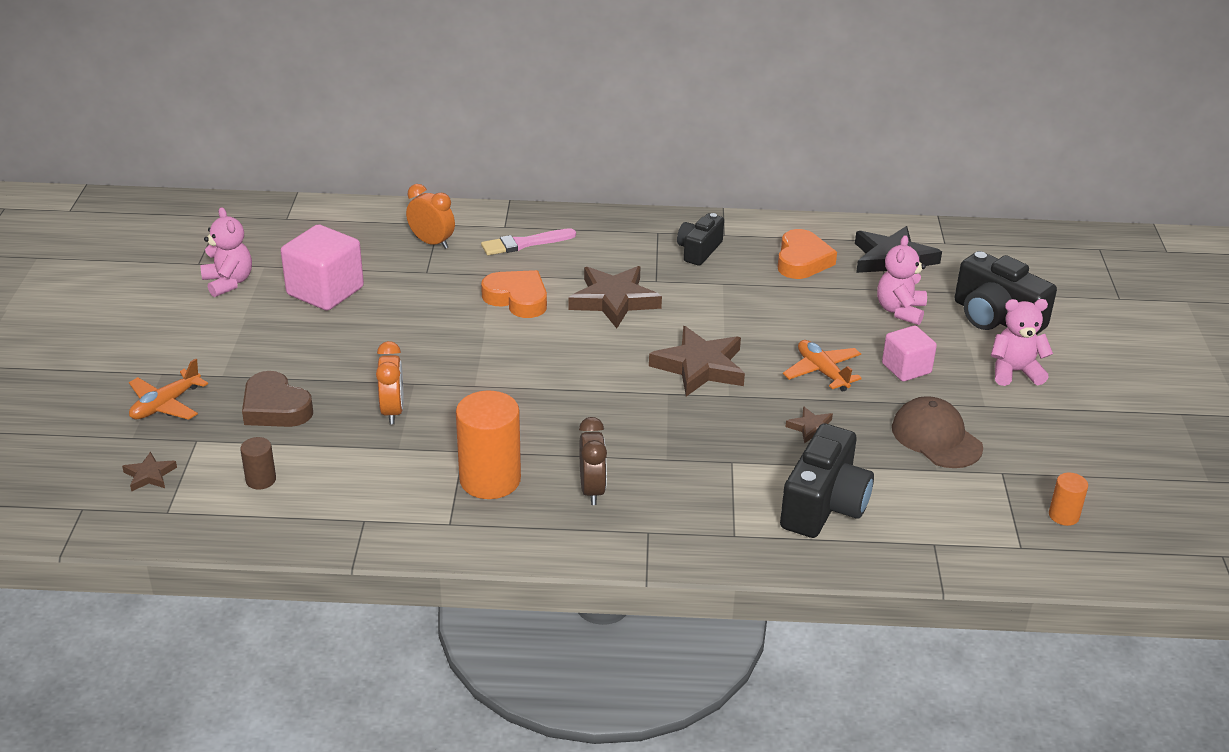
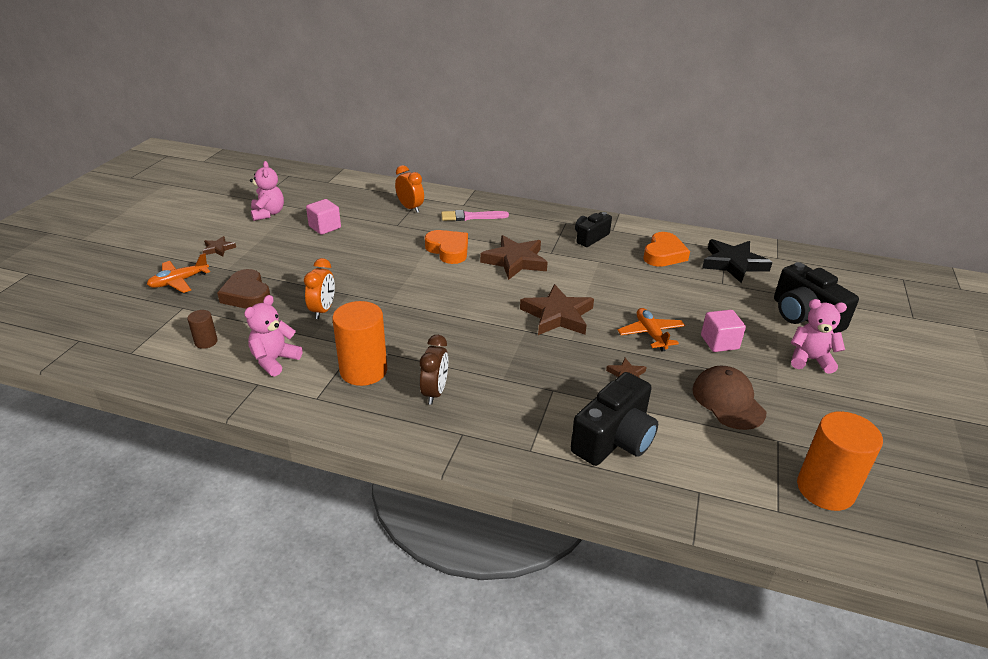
camera: 15 degrees right, 0 degrees up
brown star [122,452,177,492] -> brown star moved to [203,236,236,257]
pink cube [281,224,364,311] -> pink cube [306,199,341,235], size x0.62
pink teddy bear [877,235,927,325] -> pink teddy bear moved to [244,295,303,376]
orange cylinder [1049,472,1088,526] -> orange cylinder [797,411,883,511], size x2.06

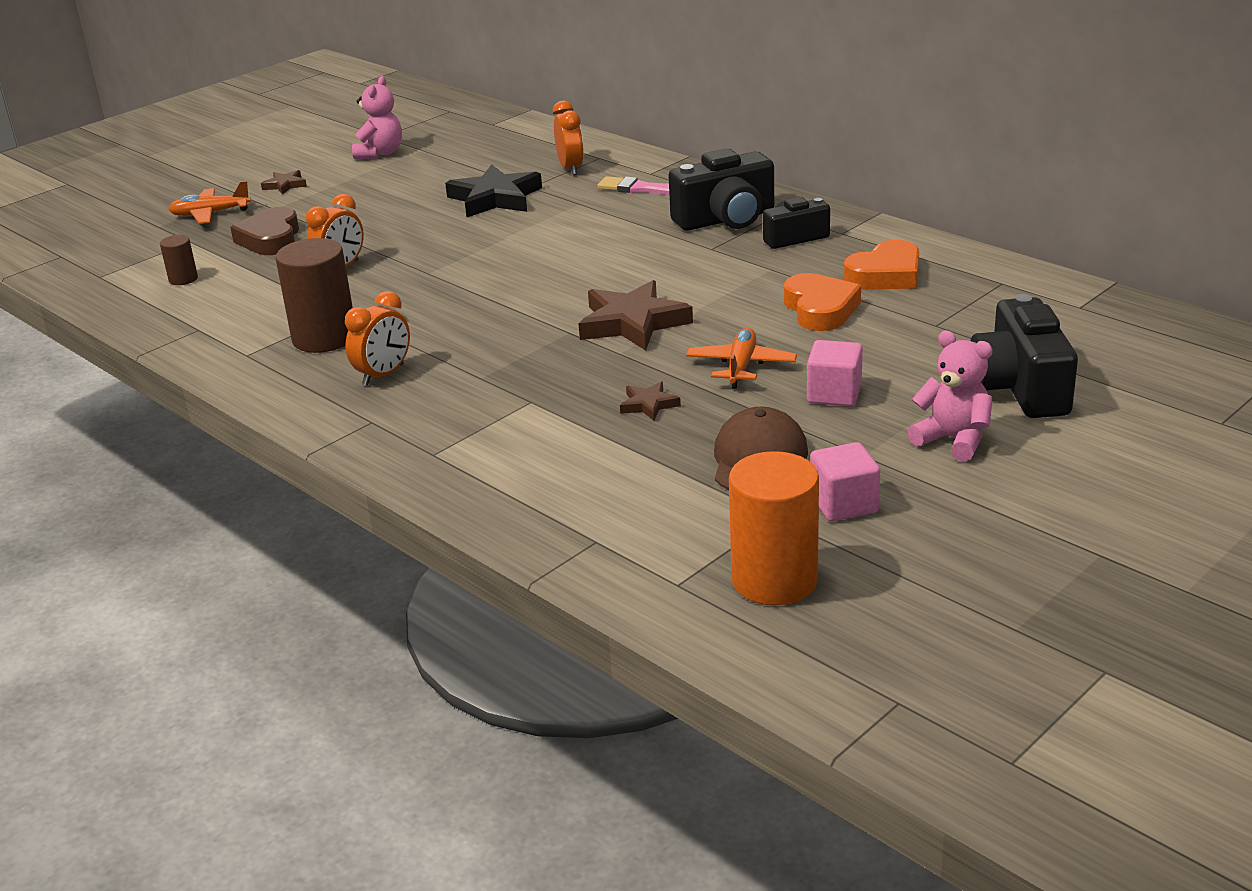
camera: 30 degrees right, 5 degrees down
pink teddy bear [244,295,303,376] -> none
pink cube [306,199,341,235] -> pink cube moved to [810,442,880,521]
orange cylinder [332,301,387,386] -> brown cylinder [276,238,353,353]
brown clock [420,335,448,405] -> orange clock [345,291,410,386]
orange heart [425,230,468,264] -> orange heart moved to [784,273,861,331]
brown star [480,235,548,280] -> none
black camera [570,372,658,466] -> black camera moved to [668,148,774,231]
black star [702,239,773,283] -> black star moved to [445,165,542,217]

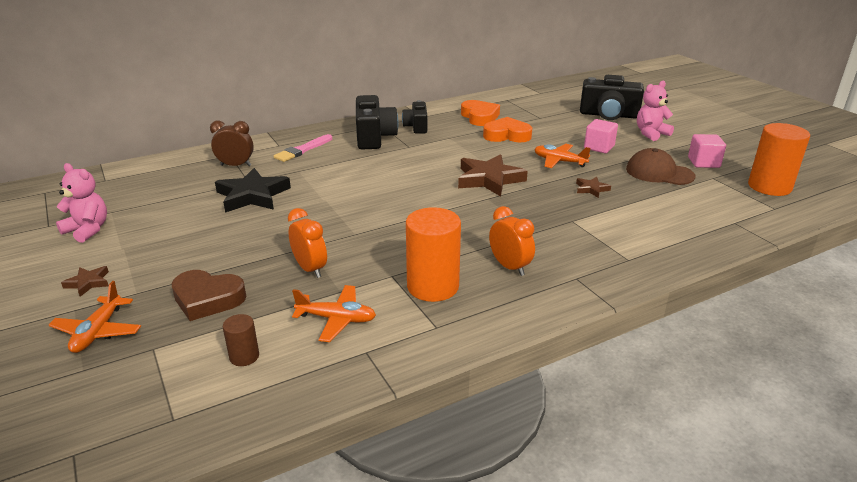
camera: 75 degrees left, 0 degrees up
brown cylinder [276,238,353,353] -> orange cylinder [406,207,461,302]
orange clock [553,101,584,175] -> brown clock [210,120,254,166]
none -> orange plane [292,285,376,342]

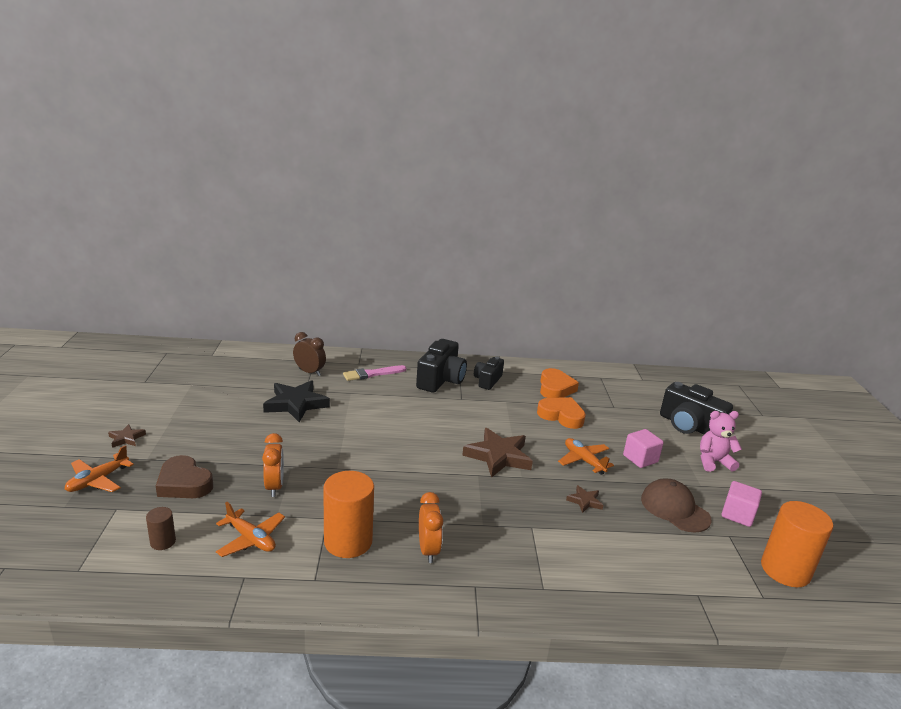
camera: 25 degrees right, 5 degrees down
pink teddy bear [56,163,107,243] -> none

